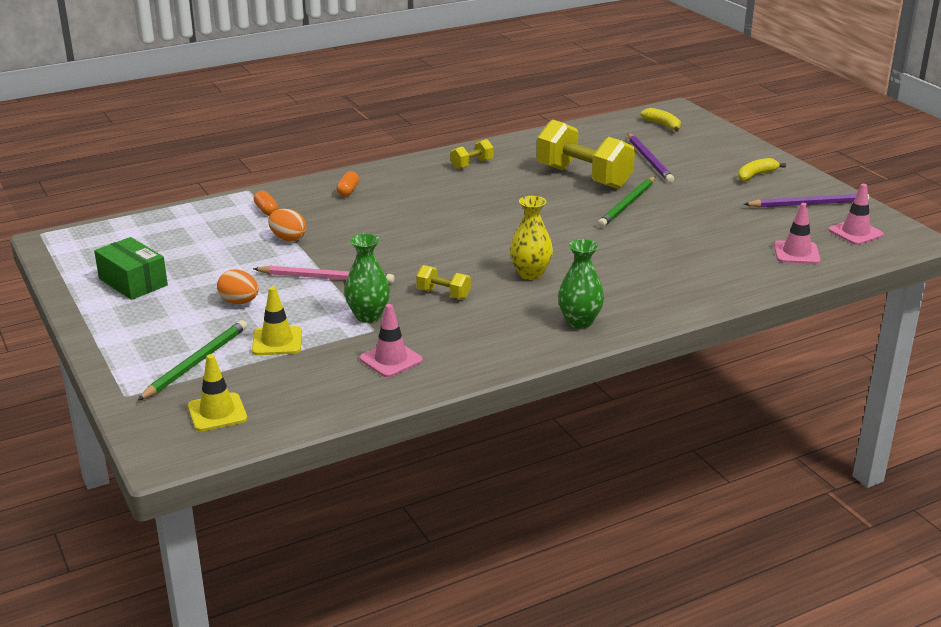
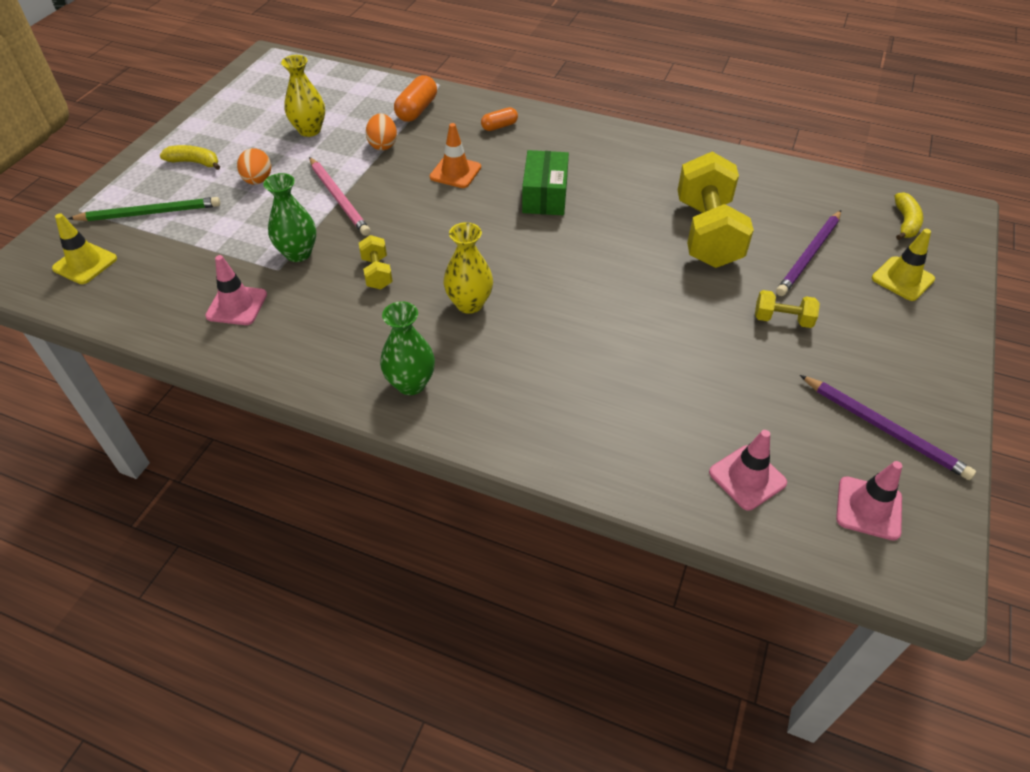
camera: 50 degrees right, 20 degrees up
green box [94,237,168,300] -> green box moved to [522,150,569,215]
yellow traffic cone [252,287,302,355] -> yellow traffic cone moved to [872,229,935,301]
orange capsule [254,190,278,216] -> orange capsule [394,75,437,122], size x1.62
yellow dumbbell [451,139,494,169] -> yellow dumbbell moved to [755,290,820,328]
green pencil [598,177,655,227] -> none
yellow banana [738,158,786,182] -> yellow banana moved to [160,145,220,170]
none -> yellow vase [281,55,325,137]
none -> orange traffic cone [430,123,481,188]

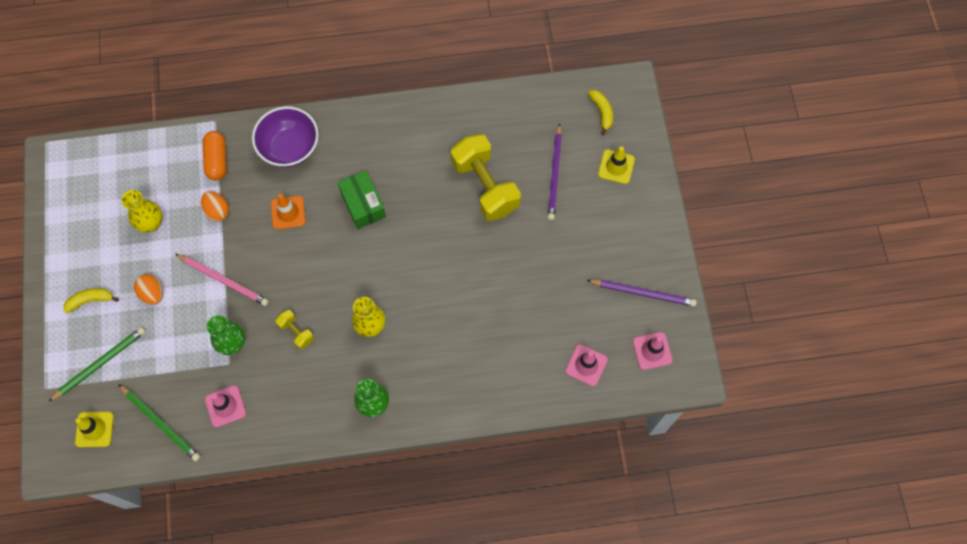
camera: 30 degrees left, 20 degrees up
orange capsule [481,107,518,131] -> purple bowl [252,106,319,167]
yellow dumbbell [755,290,820,328] -> none
none -> green pencil [118,384,200,461]

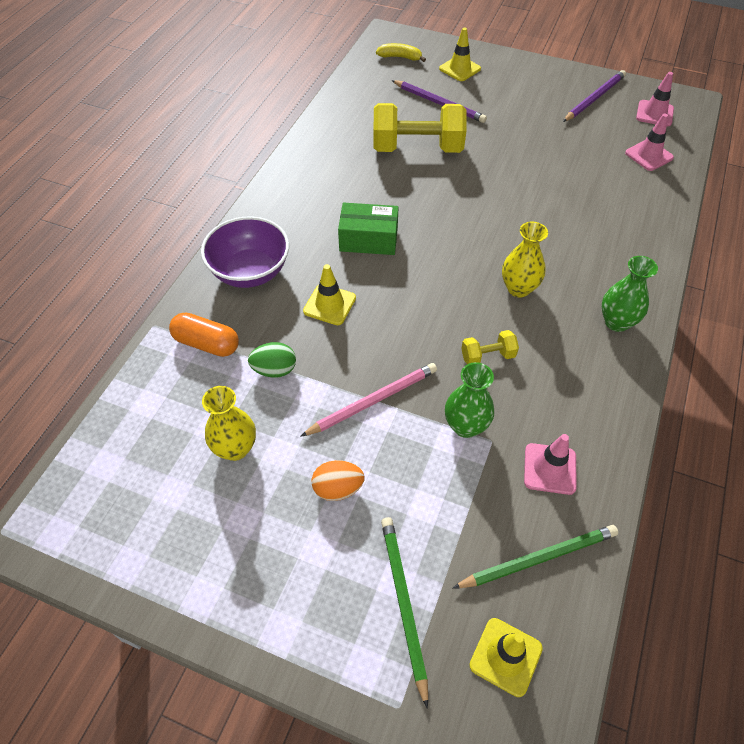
camera: 60 degrees left, 15 degrees down
yellow banana [64,288,119,313] -> none
orange egg [201,191,229,222] -> green egg [248,342,296,378]
orange traffic cone [271,194,306,229] -> yellow traffic cone [303,264,356,325]

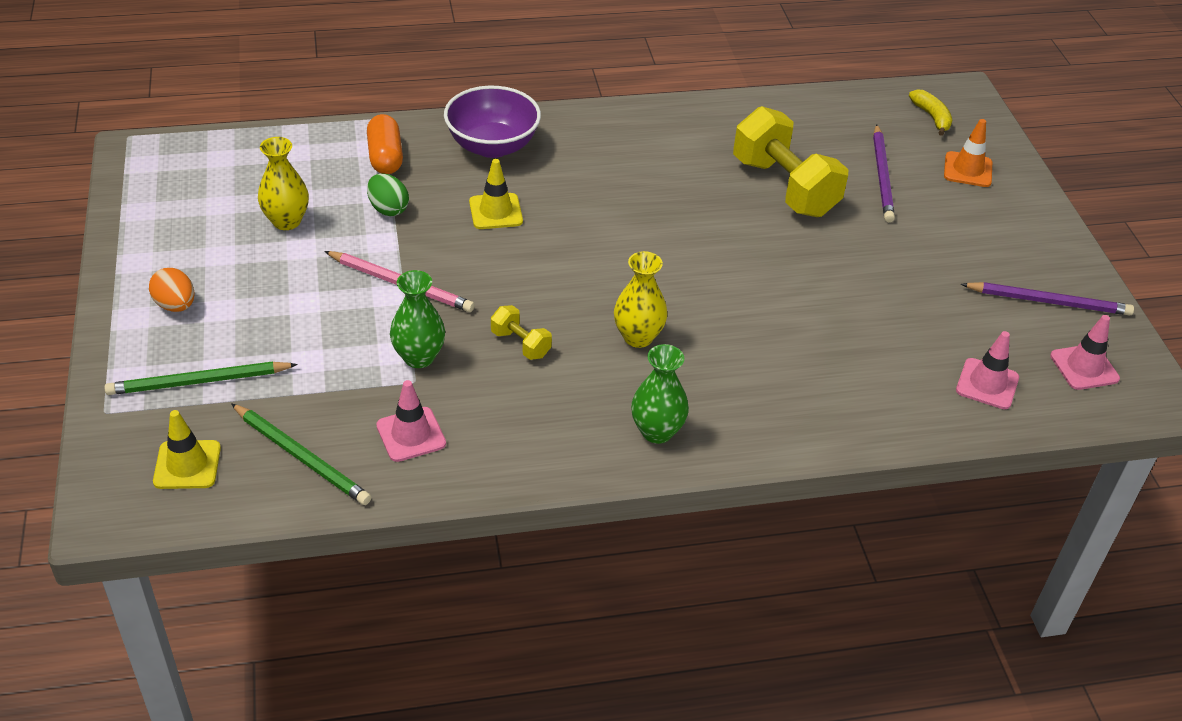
camera: 55 degrees right, 10 degrees down
orange egg [312,460,365,501] -> orange egg moved to [149,268,195,312]
green box [338,203,399,255] -> none
green pencil [381,517,428,709] -> green pencil turned 150 degrees counterclockwise [104,361,298,395]
yellow traffic cone [439,27,481,81] -> orange traffic cone [944,119,992,187]

